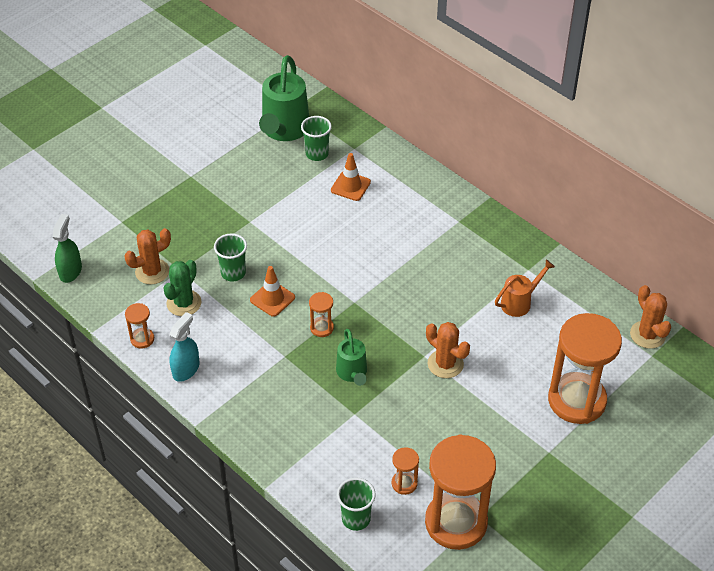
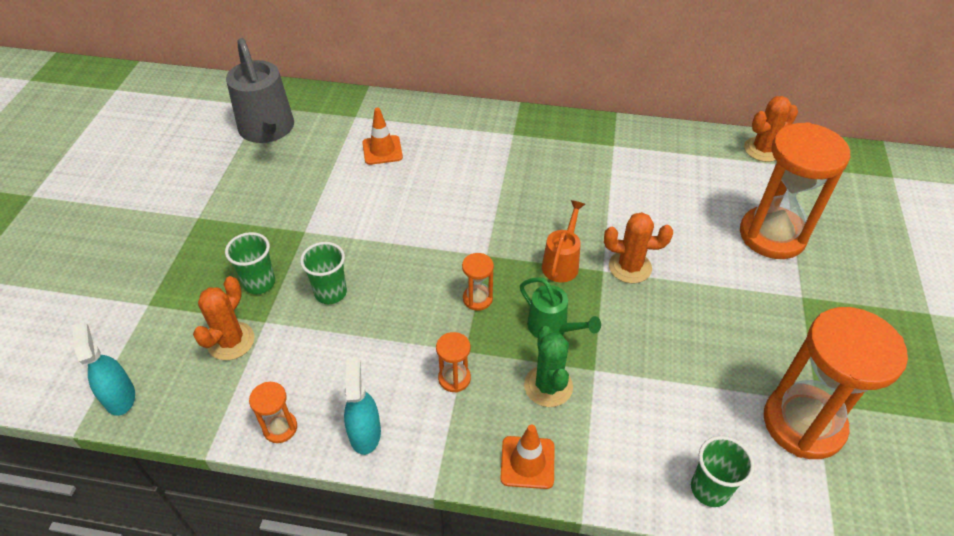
camera: 35 degrees left, 0 degrees up
green spray bottle [53,214,82,283] -> turquoise spray bottle [72,322,135,416]
green cactus [163,260,202,316] -> green cactus moved to [524,326,573,407]
orange traffic cone [250,266,295,317] -> orange traffic cone moved to [500,424,554,489]
green watering can [259,55,309,141] -> grey watering can [226,38,294,143]
green cup [301,116,332,161] -> green cup moved to [225,232,275,294]
orange hourglass [392,447,419,495] -> orange hourglass moved to [436,332,471,392]
orange watering can [495,259,555,317] -> orange watering can moved to [542,200,585,282]
orange cactus [630,285,671,349] -> orange cactus turned 60 degrees counterclockwise [744,96,798,162]

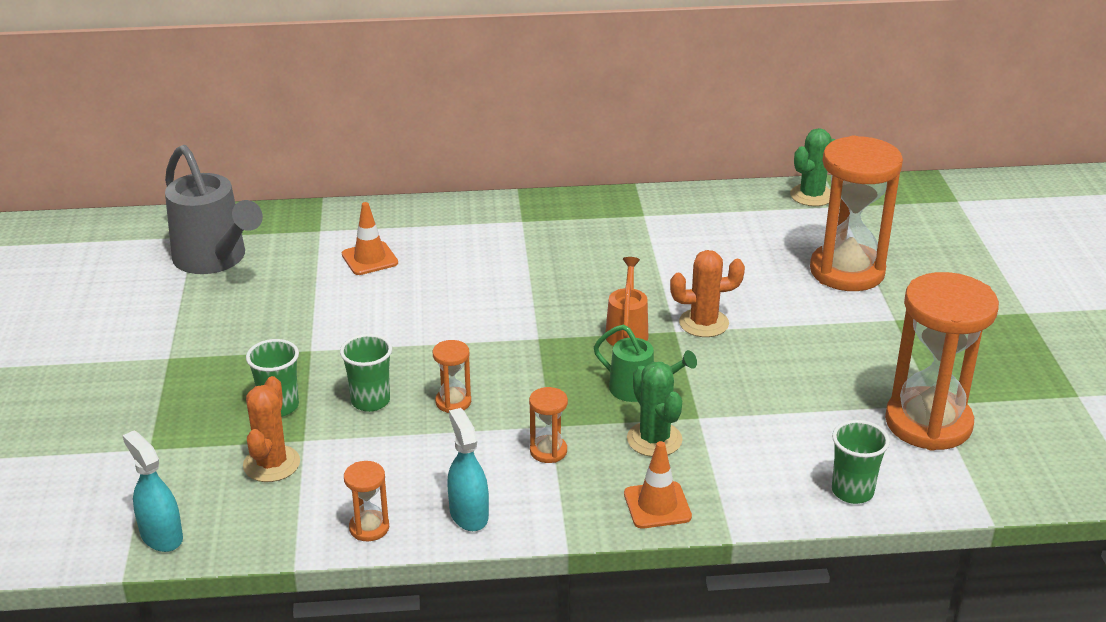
camera: 15 degrees left, 15 degrees down
orange hourglass [462,253,494,311] -> orange hourglass moved to [433,340,471,413]
orange cactus [744,96,798,162] -> green cactus [790,128,836,206]

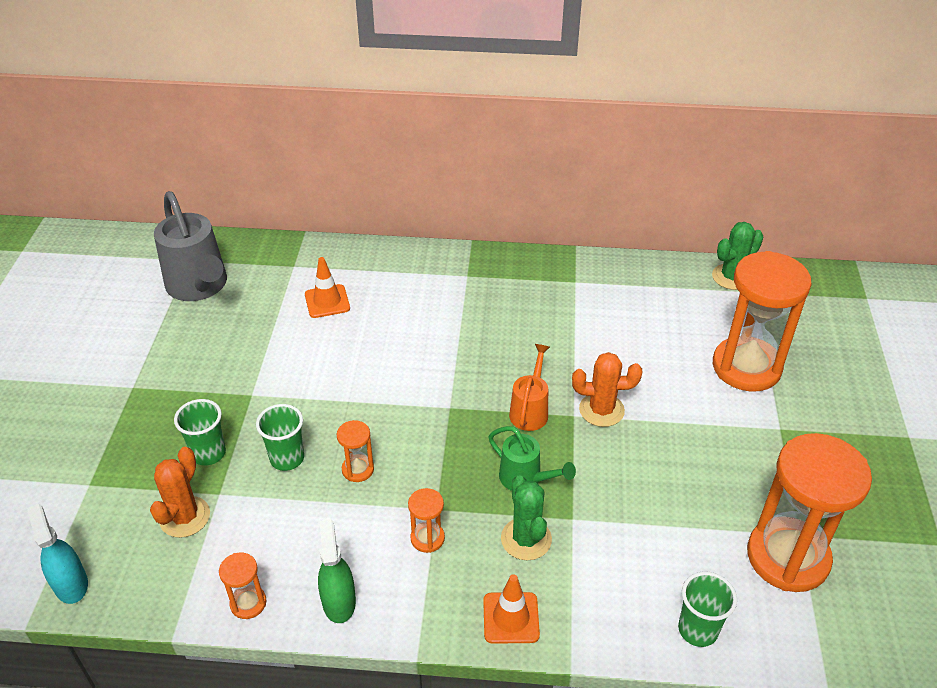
camera: 10 degrees right, 10 degrees up
turquoise spray bottle [447,408,489,531] -> green spray bottle [318,520,356,623]

